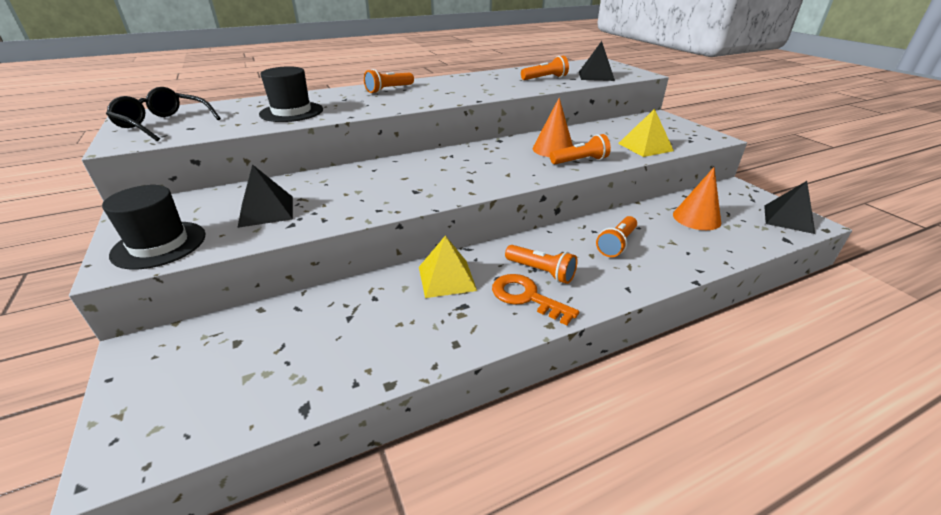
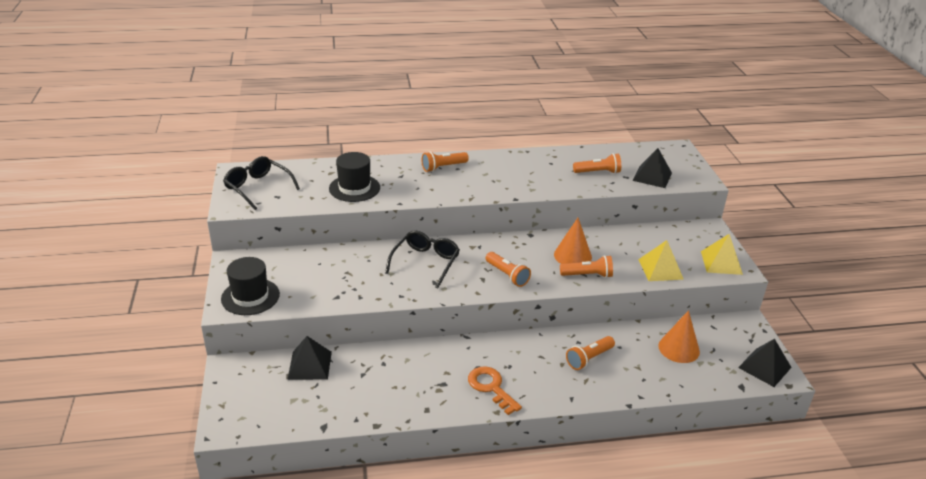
camera: 15 degrees right, 0 degrees up
black pyramid [237,164,293,228] -> black pyramid moved to [287,336,332,380]
yellow pyramid [419,236,477,298] -> yellow pyramid moved to [701,234,743,275]
orange flashlight [505,245,577,284] -> orange flashlight moved to [486,252,531,287]
none -> black glasses [385,230,460,289]

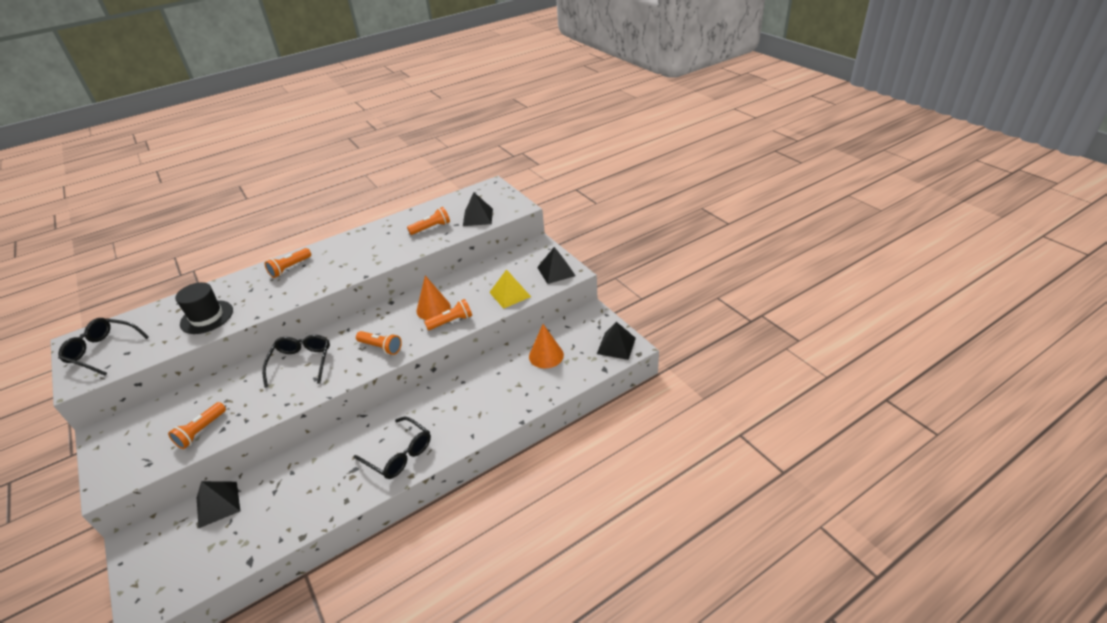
camera: 20 degrees left, 5 degrees up
black hat [221,257,280,315] -> none
orange key [468,366,522,415] -> black glasses [354,417,431,479]
orange flashlight [566,336,615,370] -> orange flashlight moved to [168,402,226,449]
yellow pyramid [701,234,743,275] -> black pyramid [537,247,576,284]

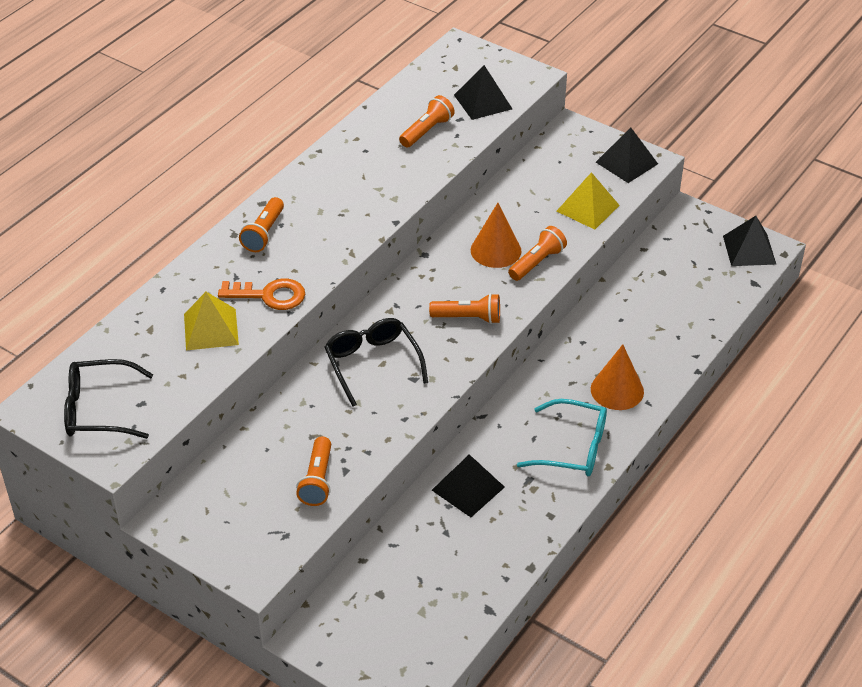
camera: 25 degrees left, 5 degrees up
black hat [175,282,233,334] -> yellow pyramid [184,292,239,350]
black pyramid [197,481,240,528] -> black pyramid moved to [432,454,505,517]
black glasses [354,417,431,479] -> turquoise glasses [517,399,607,476]
orange cone [529,324,564,368] -> orange cone moved to [591,344,644,410]
none -> orange key [218,279,305,310]

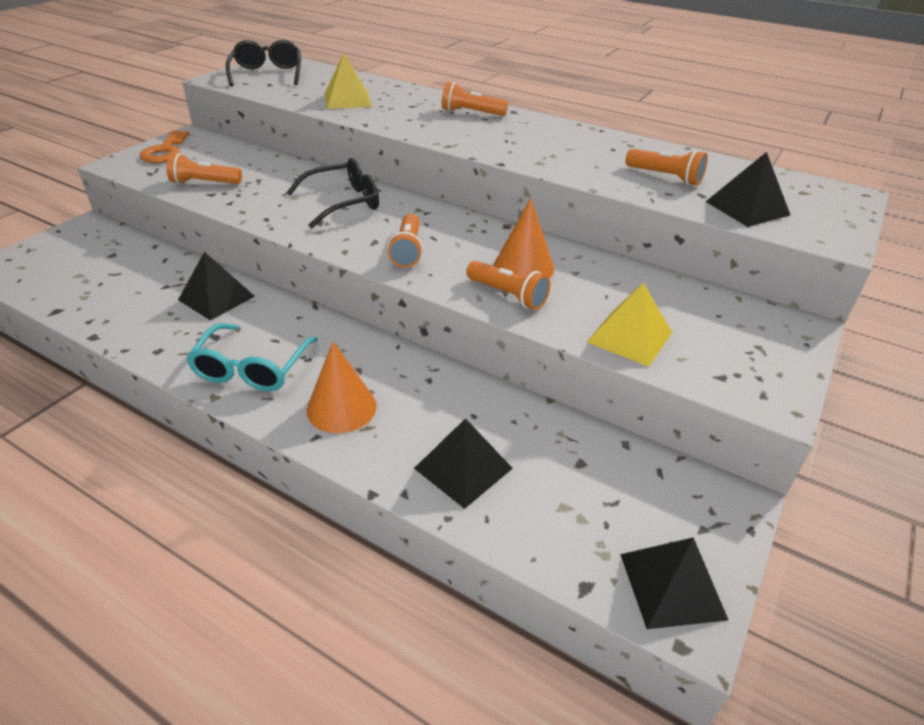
camera: 85 degrees right, 5 degrees down
orange key [218,279,305,310] -> orange key moved to [140,131,190,163]
black pyramid [596,127,658,183] -> black pyramid moved to [414,418,513,509]

